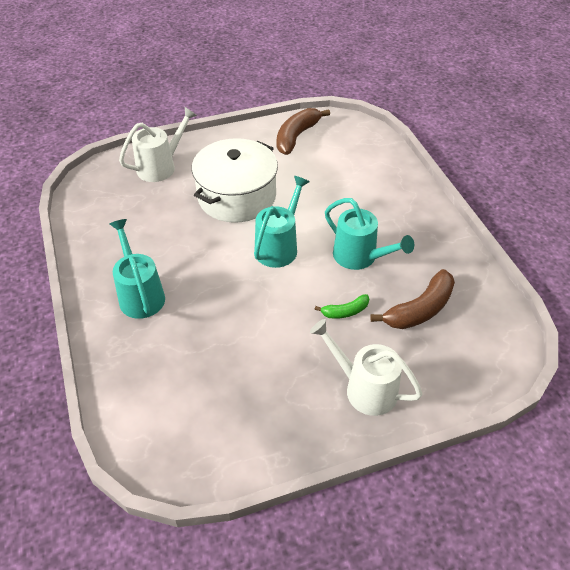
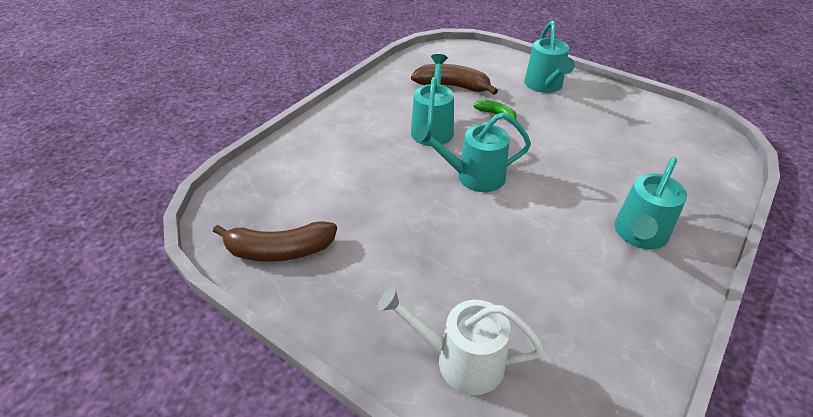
camera: 125 degrees left, 5 degrees down
white pot [192,138,278,223] -> none
white watering can [310,319,422,416] -> turquoise watering can [524,21,574,93]

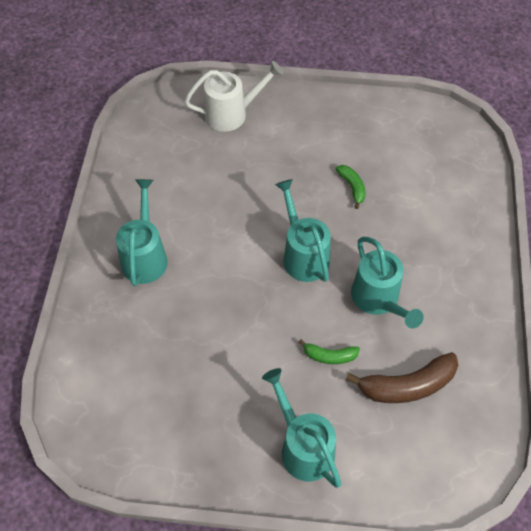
camera: 150 degrees right, 15 degrees up
brown banana [213,221,337,262] -> none
turquoise watering can [415,112,531,192] -> turquoise watering can turned 75 degrees counterclockwise [275,179,331,282]
none -> green banana [335,165,365,209]

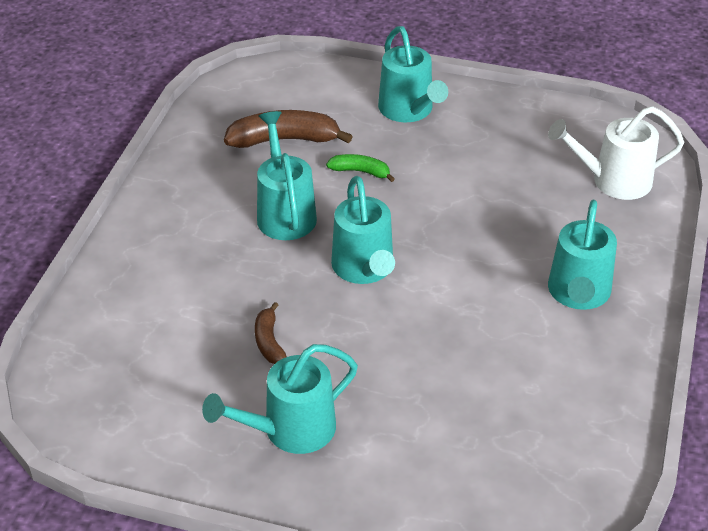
camera: 170 degrees left, 15 degrees down
white watering can [185,61,283,132] -> white watering can moved to [548,106,684,200]
green banana [335,165,365,209] -> brown banana [255,302,287,364]
none -> turquoise watering can [202,344,358,454]

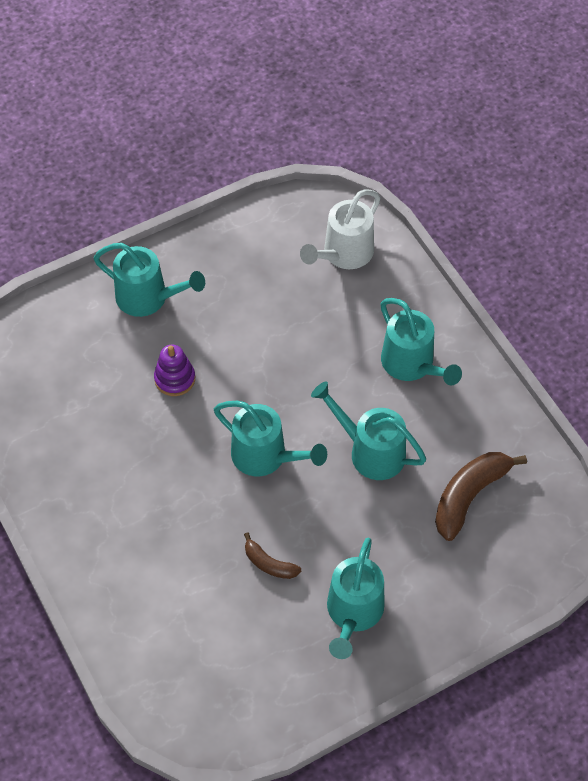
camera: 45 degrees left, 15 degrees up
brown banana [224,110,353,148] -> brown banana moved to [435,452,527,541]
turquoise watering can [257,111,317,240] -> turquoise watering can moved to [311,382,426,480]
green banana [326,154,395,182] -> purple stacking toy [154,345,195,396]

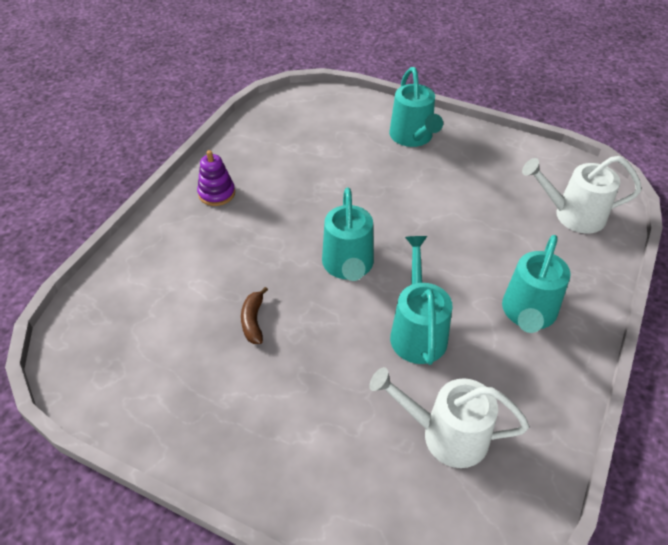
camera: 55 degrees right, 10 degrees down
purple stacking toy [154,345,195,396] -> purple stacking toy moved to [197,150,235,206]
turquoise watering can [327,538,385,659] -> none
brown banana [435,452,527,541] -> white watering can [369,367,529,468]

